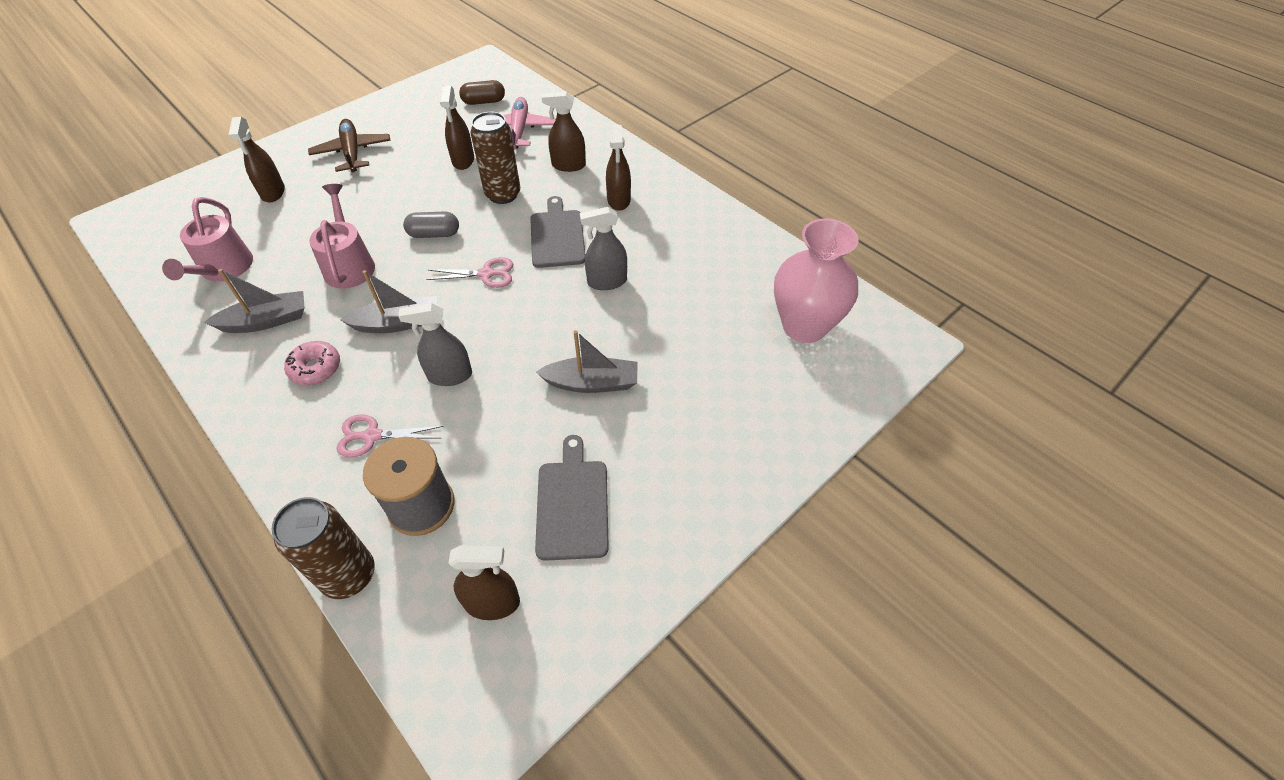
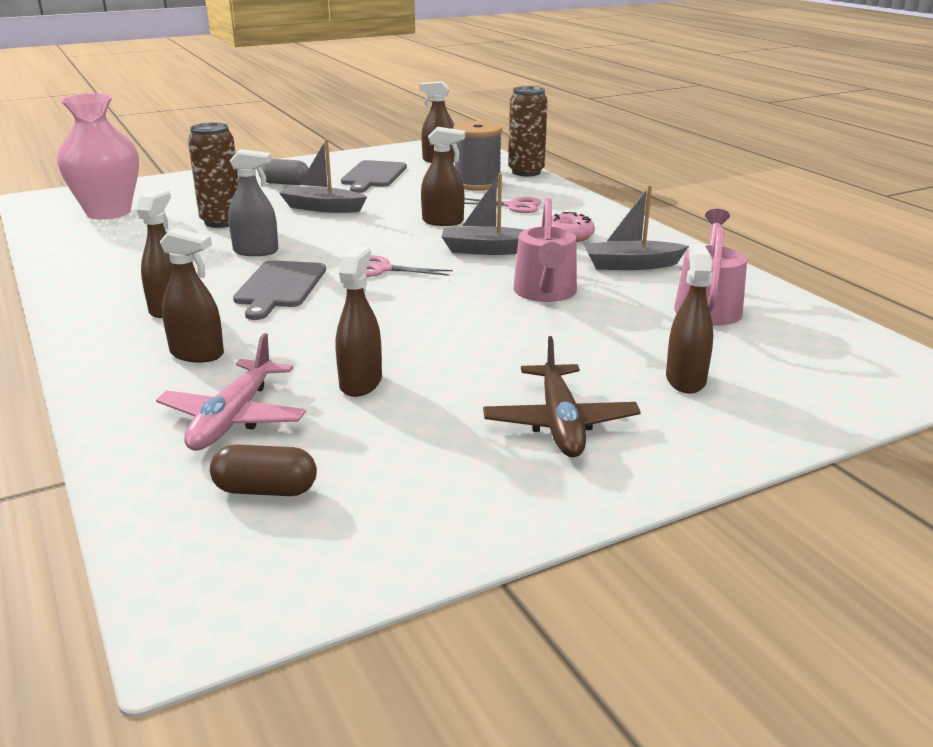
camera: 165 degrees left, 25 degrees down
grey spray bottle [398,303,472,386] -> brown spray bottle [421,127,465,226]
grey capsule [403,211,459,238] -> grey capsule moved to [258,159,309,185]
brown can [470,112,520,204] -> brown can moved to [188,122,239,228]

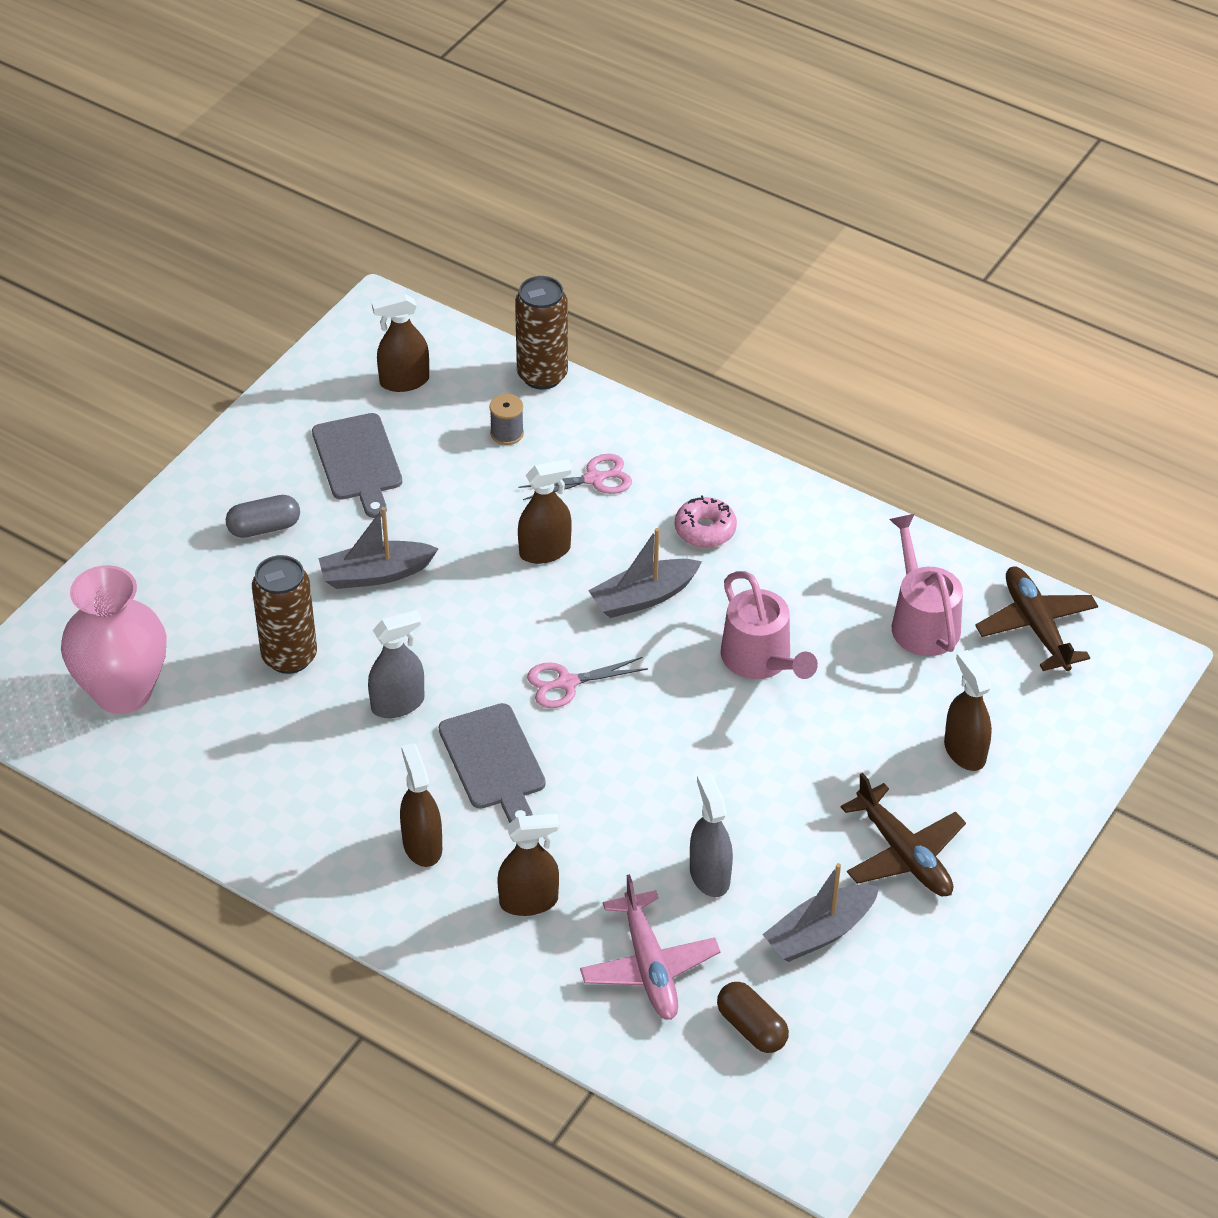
camera: 30 degrees left, 20 degrees up
brown capsule [210,444,317,496] -> brown capsule turned 75 degrees clockwise [717,982,789,1053]
brown spray bottle [336,246,382,397] -> grey spray bottle [690,773,733,897]
grey spool [453,121,502,191] -> grey spool [489,394,524,445], size x0.50
grey boat [583,185,689,270] -> grey boat moved to [762,863,879,962]
none -> brown plane [975,567,1098,671]

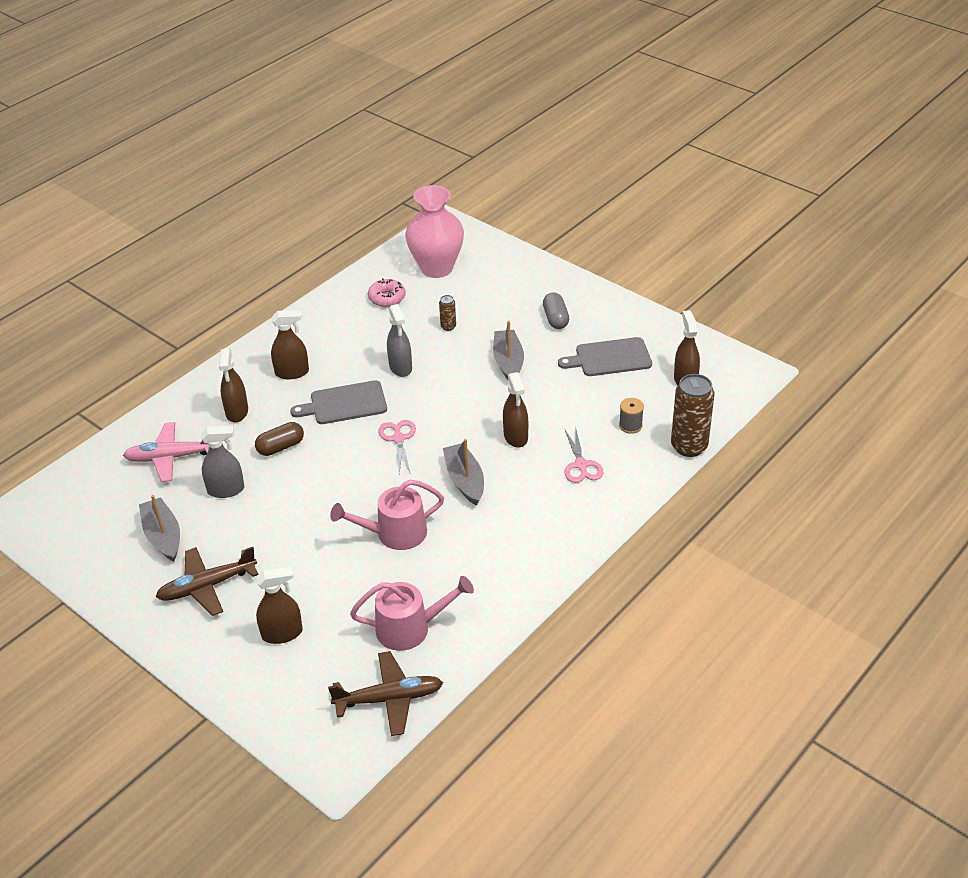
camera: 100 degrees right, 5 degrees down
brown can [252,555,317,674] -> brown can [439,295,456,331], size x0.47
pink donut [675,495,737,548] -> pink donut moved to [368,278,406,307]
brown capsule [717,982,789,1053] -> brown capsule moved to [255,422,304,456]

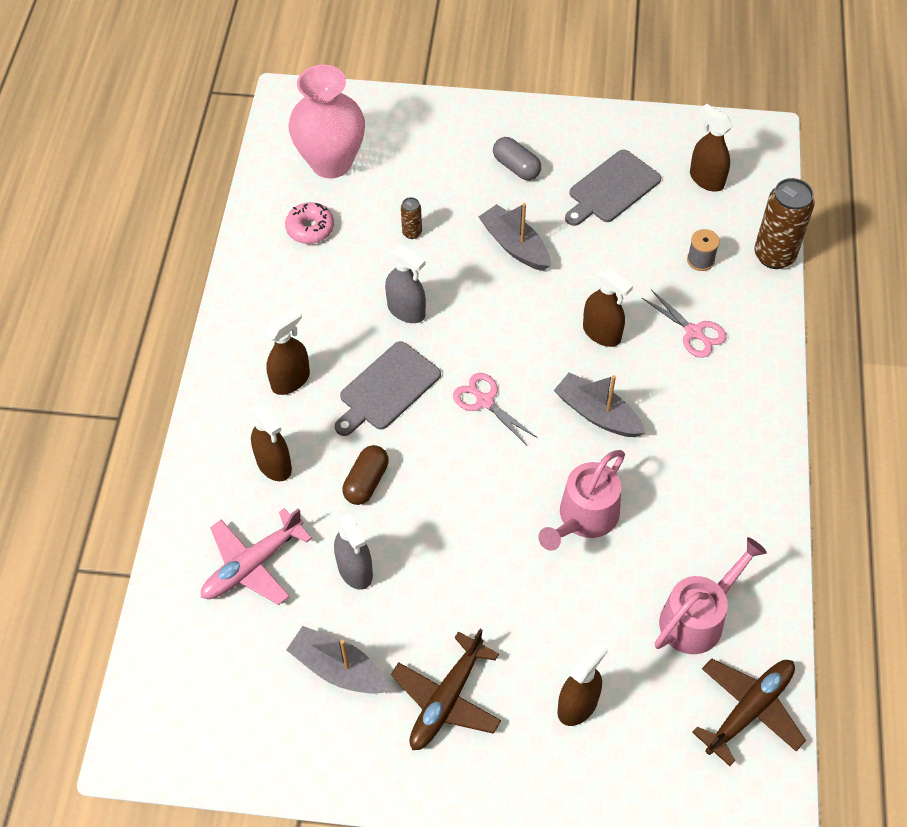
camera: 35 degrees left, 15 degrees up
grey spray bottle [201,426,244,498] -> grey spray bottle turned 105 degrees clockwise [334,510,373,590]

